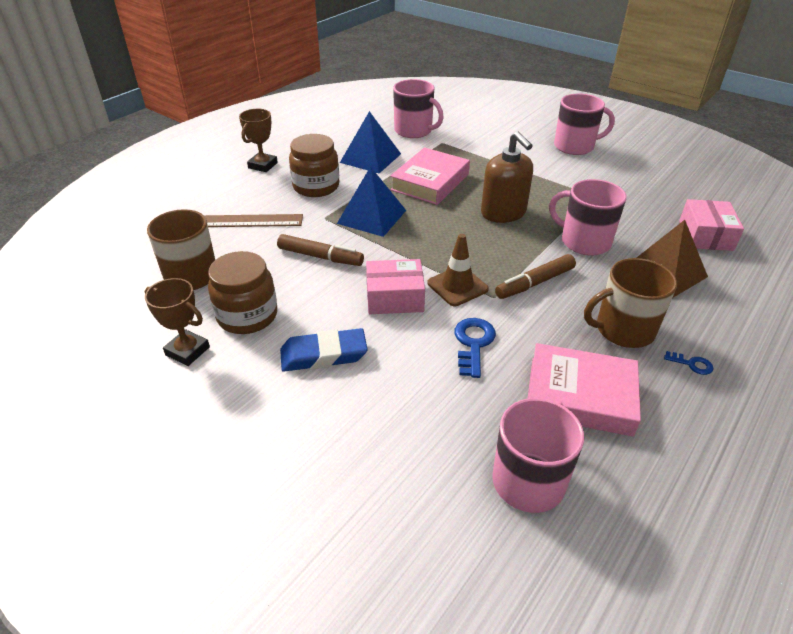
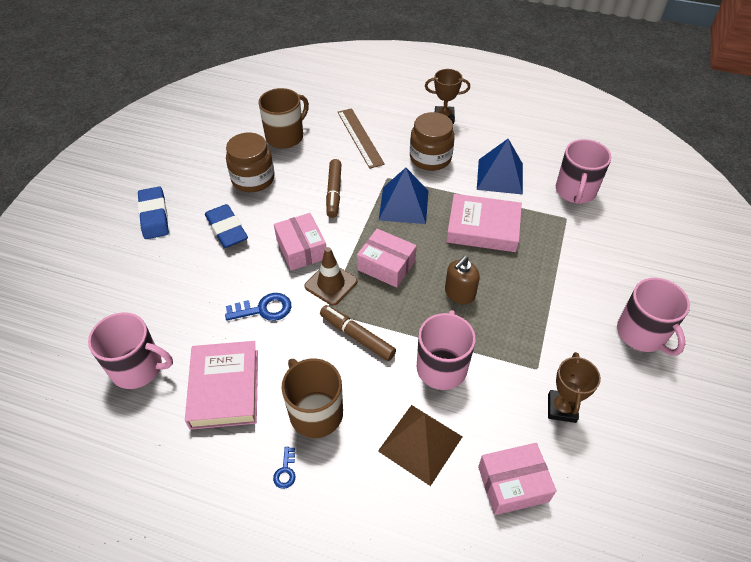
camera: 70 degrees right, 10 degrees up
brown trophy [145,278,210,366] -> brown trophy moved to [548,352,601,423]
brown soap dispenser [481,132,533,223] -> brown soap dispenser [445,256,480,304], size x0.67
none -> blue eraser [138,186,169,239]
none -> pink box [357,229,417,288]

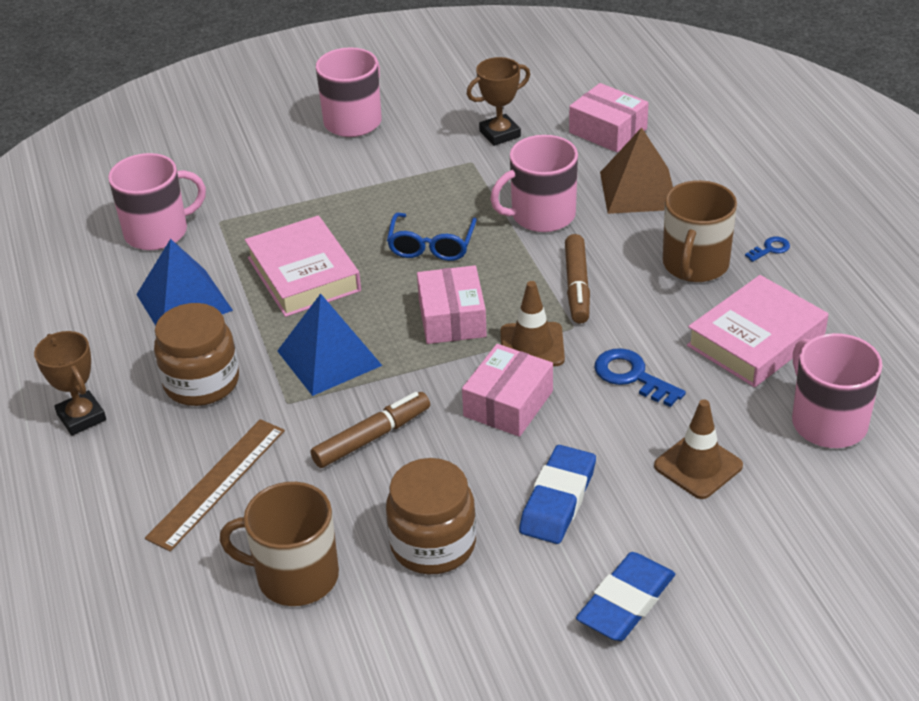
camera: 125 degrees left, 10 degrees down
brown soap dispenser [445,256,480,304] -> blue glasses [387,213,477,261]
none -> brown traffic cone [654,399,743,499]

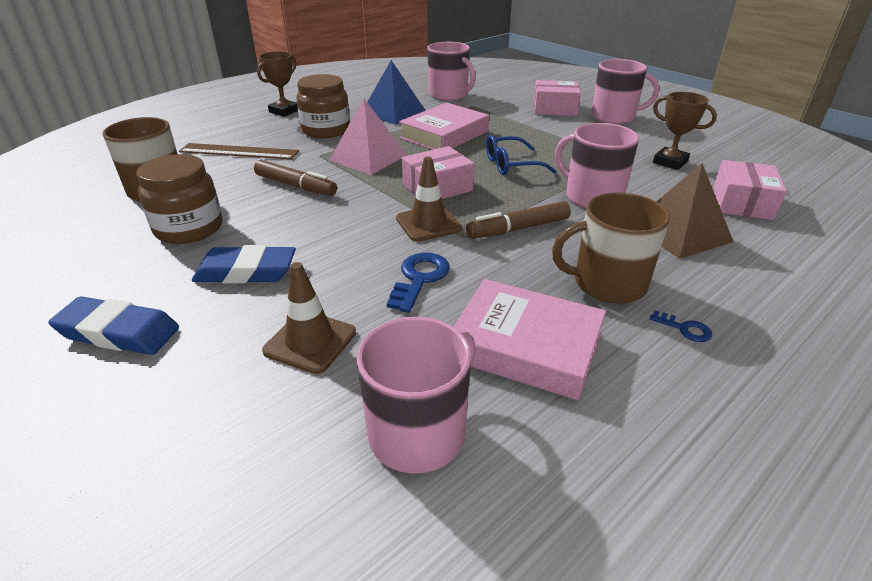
camera: 65 degrees right, 5 degrees down
blue pyramid [277,294,382,396] -> pink pyramid [329,98,407,175]
pink box [462,344,553,437] -> pink box moved to [534,80,581,116]

